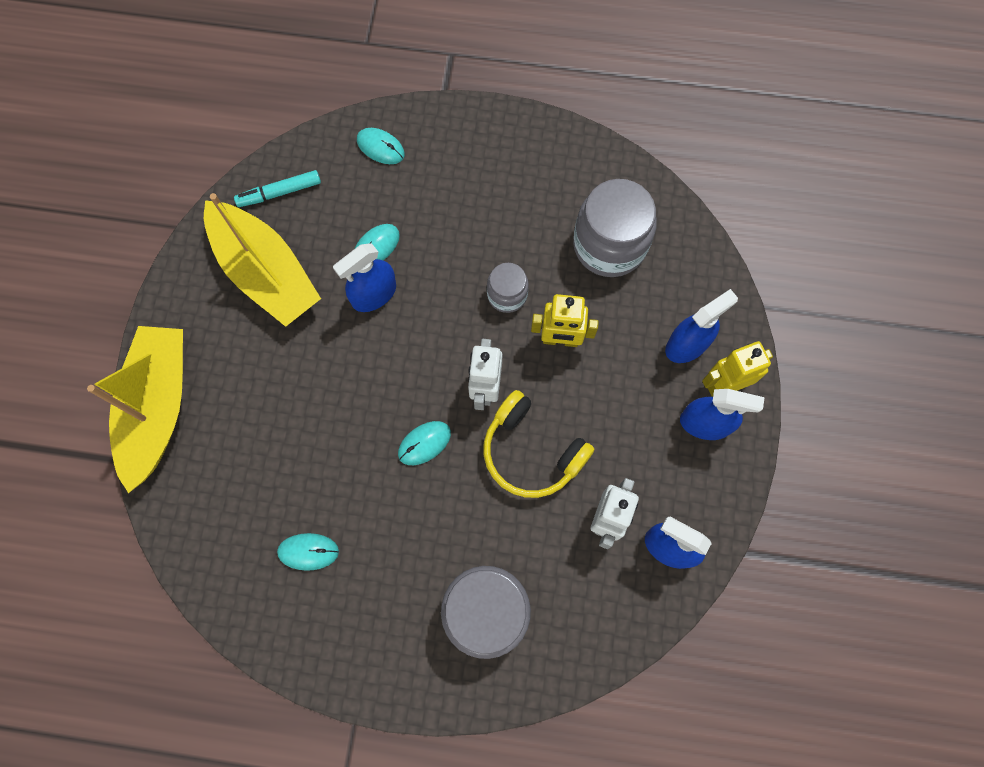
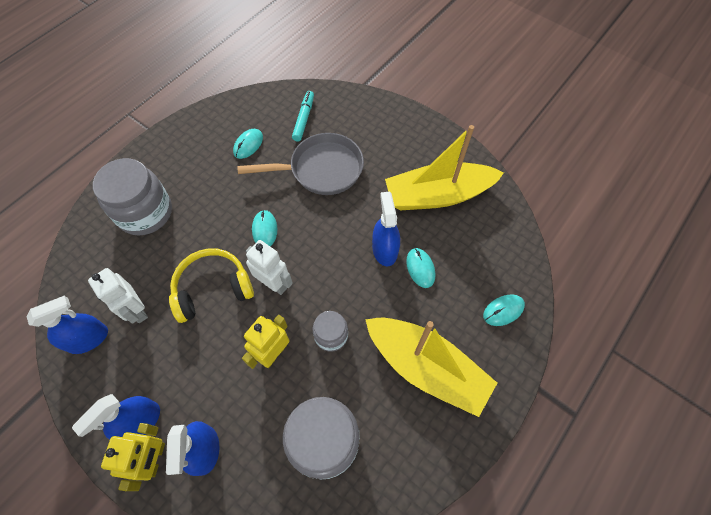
camera: 120 degrees right, 10 degrees down
yellow boat [87,326,183,493] -> yellow boat moved to [365,318,497,417]
turquoise marker [234,170,321,207] -> turquoise marker moved to [292,91,314,142]
none -> grey pan [237,133,364,195]

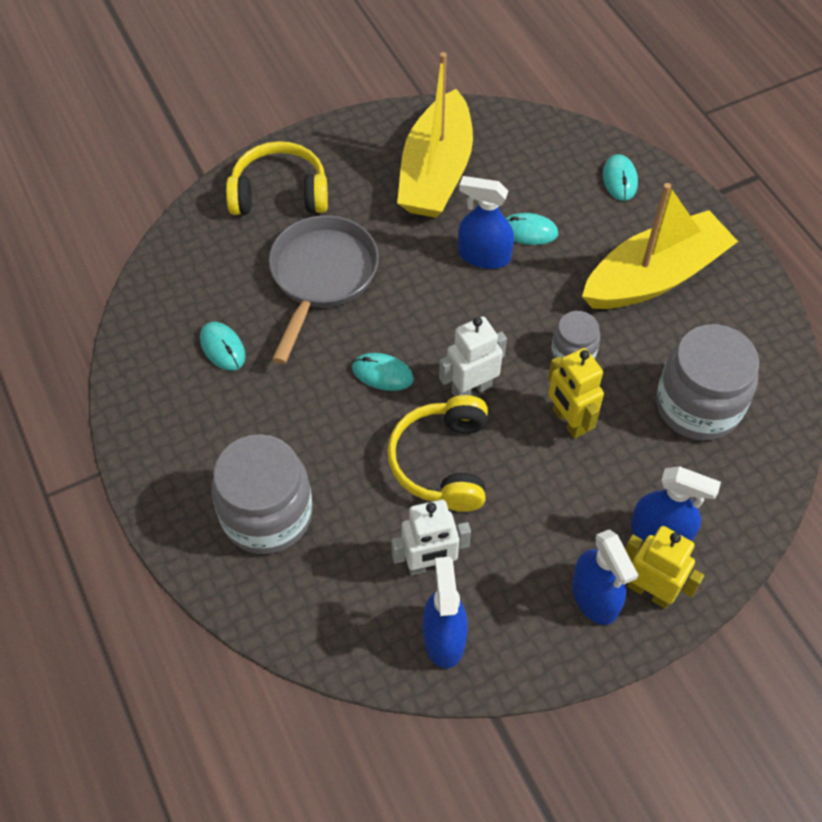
camera: 65 degrees left, 5 degrees down
turquoise marker [292,91,314,142] -> none
none -> yellow headphones [226,141,328,215]

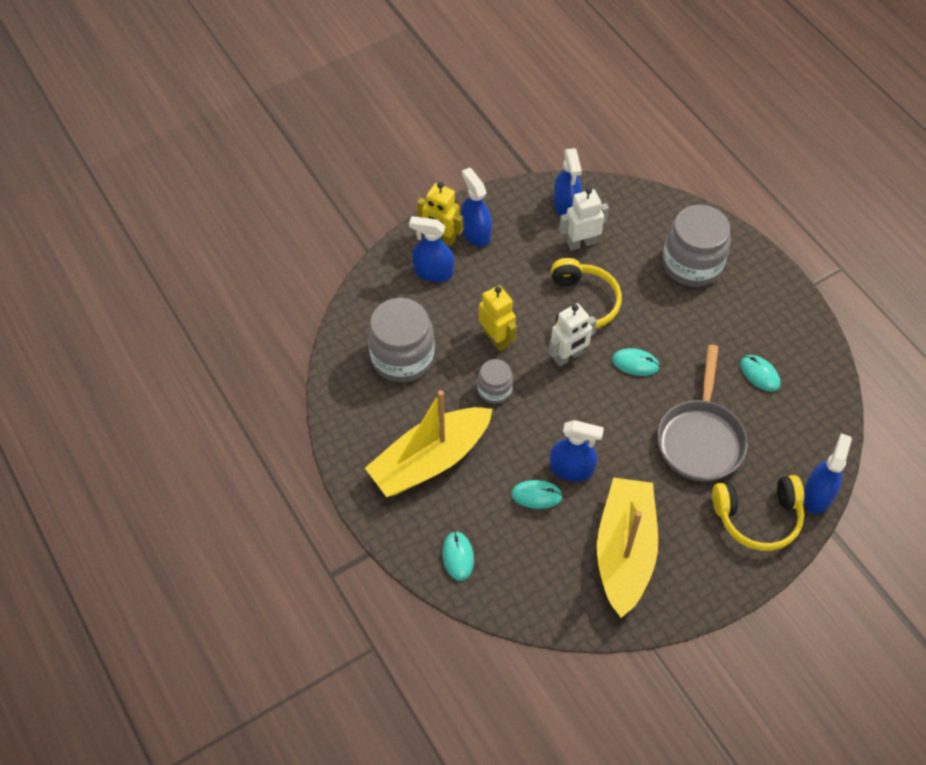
camera: 175 degrees right, 0 degrees up
none -> blue spray bottle [804,433,852,514]

